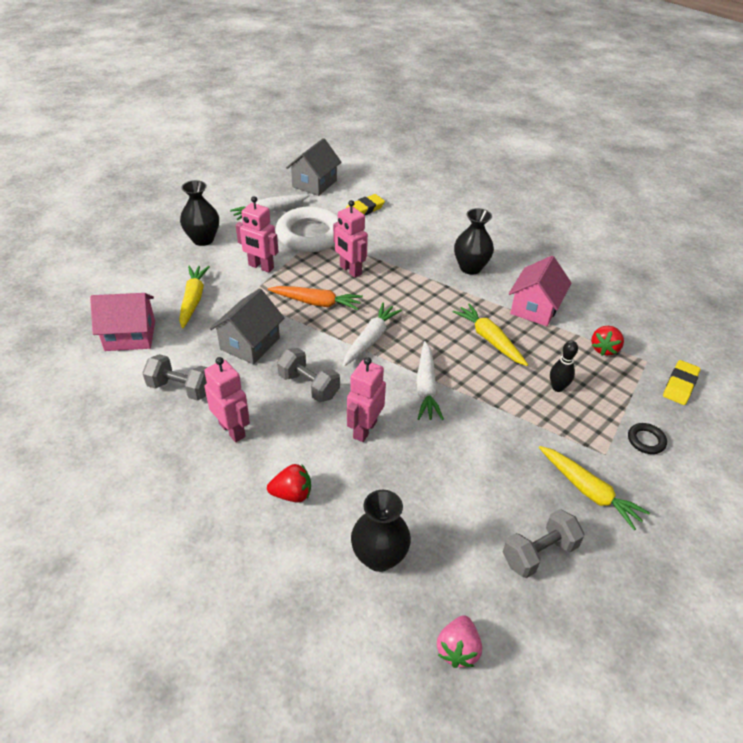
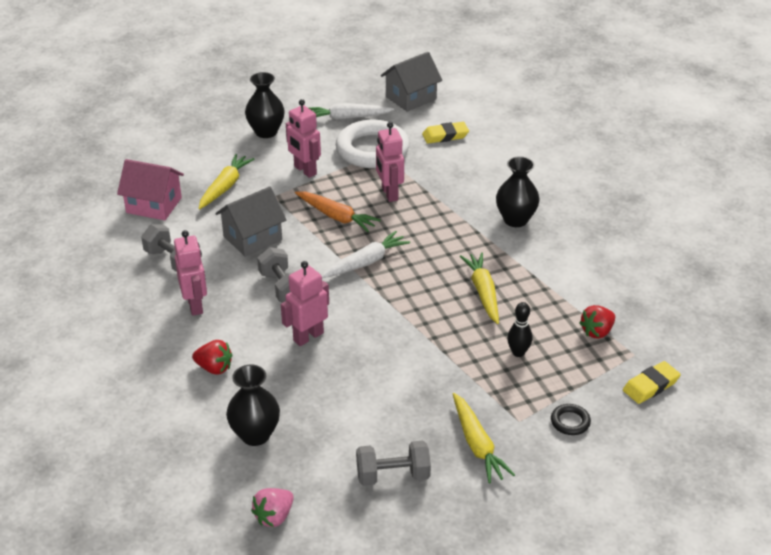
camera: 25 degrees right, 5 degrees down
white carrot [416,341,444,420] -> none
pink house [509,256,571,326] -> none

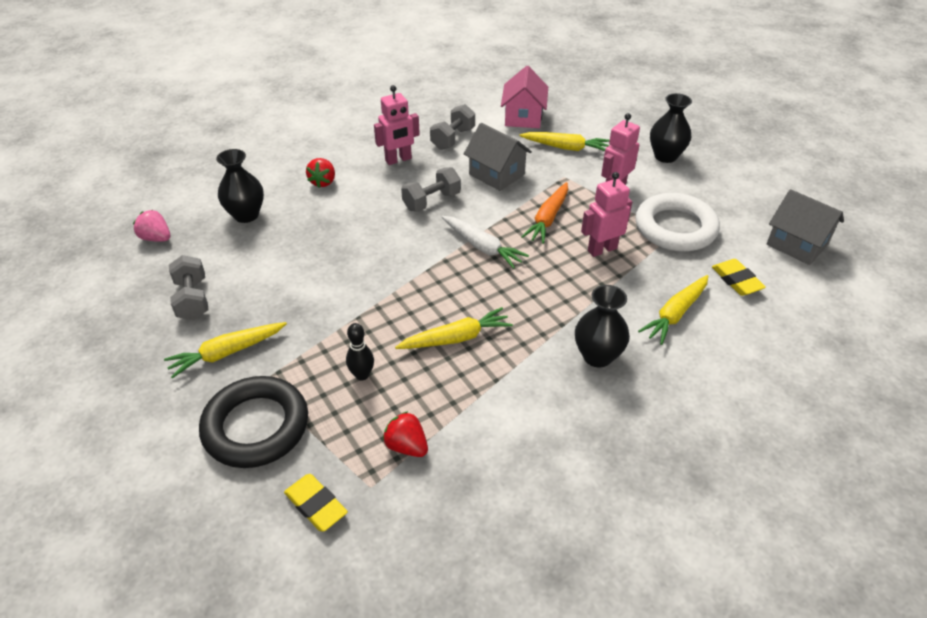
camera: 80 degrees right, 5 degrees up
pink robot [281,261,329,346] -> none
white carrot [309,103,394,120] -> none
black ring [551,404,591,435] -> black ring [199,376,308,468], size x2.42
none -> yellow carrot [638,275,708,345]

